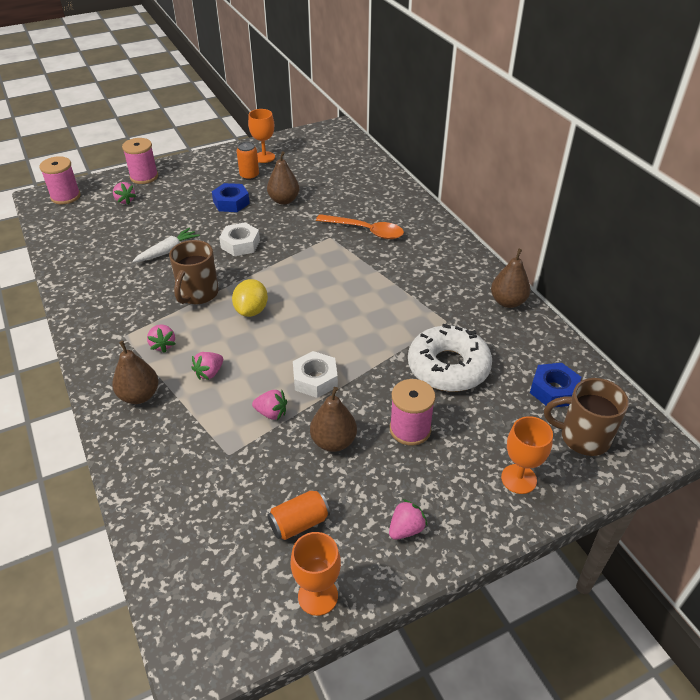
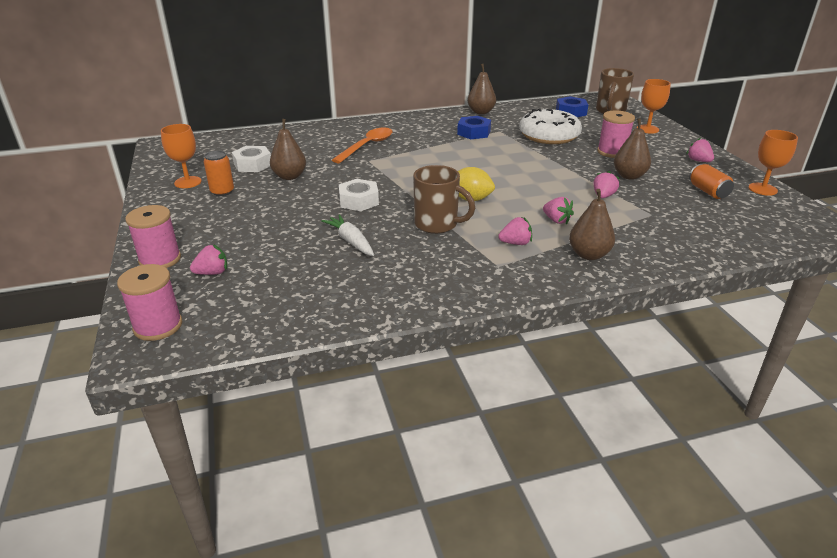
camera: 80 degrees left, 10 degrees down
blue nut [212,183,250,212] -> blue nut moved to [457,116,491,139]
white nut [293,351,338,398] -> white nut moved to [232,146,271,172]

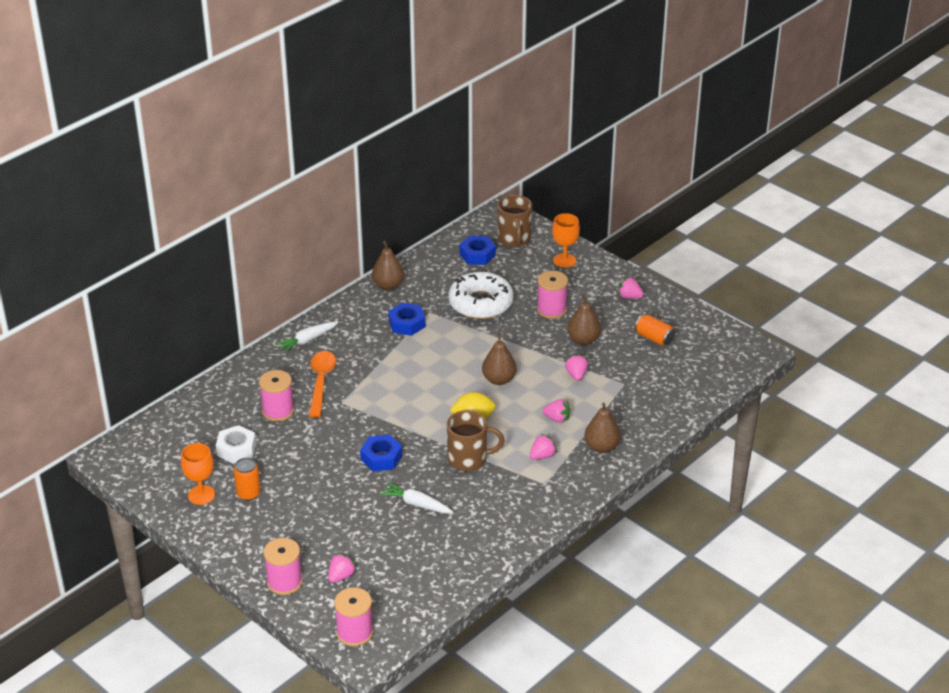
camera: 30 degrees left, 5 degrees up
brown pear [270,119,306,180] -> brown pear moved to [482,333,517,385]
white nut [339,179,379,211] -> blue nut [360,435,402,471]
orange goblet [748,130,798,196] -> none
none -> pink spool [259,370,294,422]
none -> white carrot [275,321,339,353]

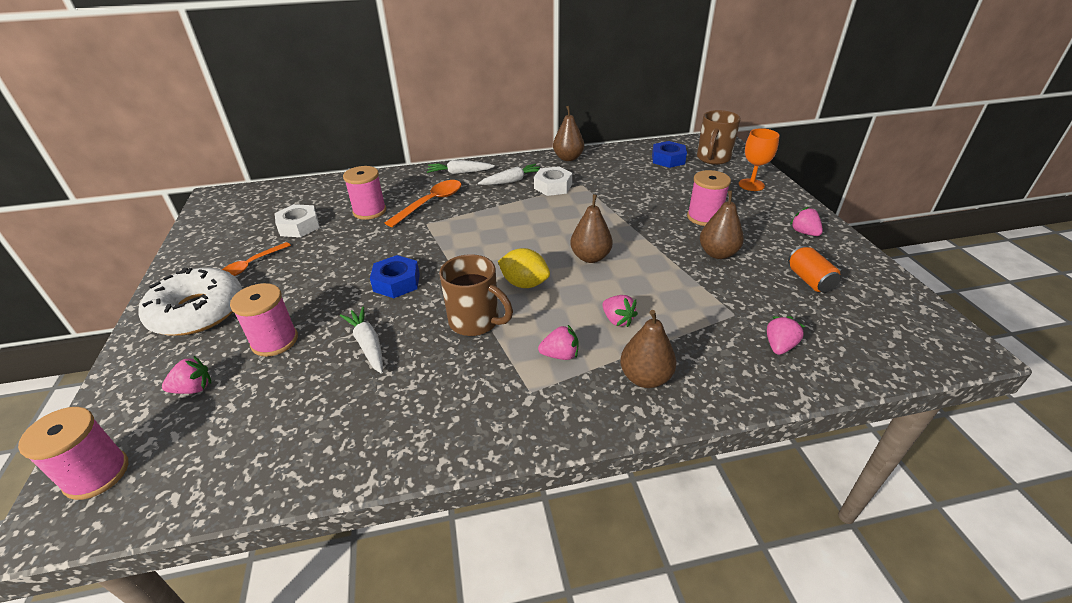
camera: 35 degrees right, 0 degrees up
orange goblet [181,443,215,505] -> none
orange can [234,458,260,501] -> orange spoon [222,242,291,276]
pink spool [263,538,303,595] -> pink spool moved to [230,283,298,357]
blue nut [388,303,425,336] -> white nut [534,166,572,196]
white donut [448,272,514,319] -> white donut moved to [138,268,242,336]
pink strawberry [565,354,588,381] -> pink strawberry moved to [767,316,805,355]
none -> white carrot [478,164,540,185]

